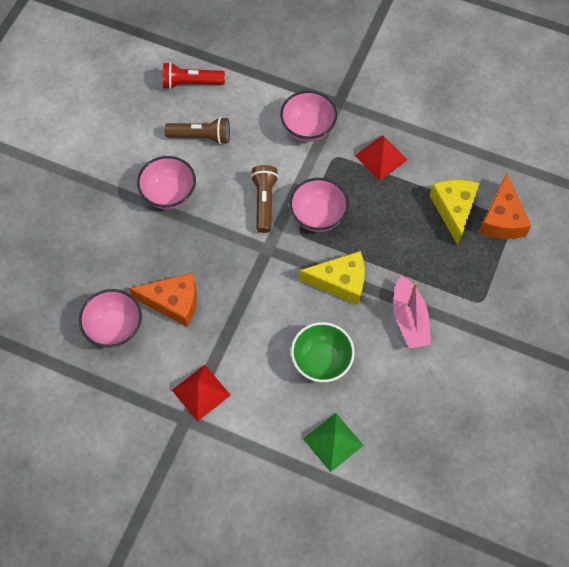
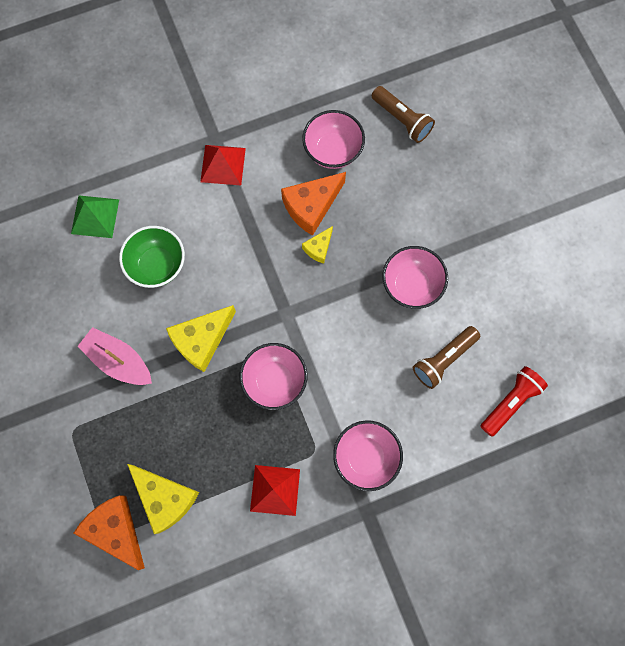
camera: 135 degrees right, 10 degrees up
brown flashlight [251,165,279,233] -> brown flashlight moved to [372,86,435,143]
none -> yellow cheese [302,226,333,263]

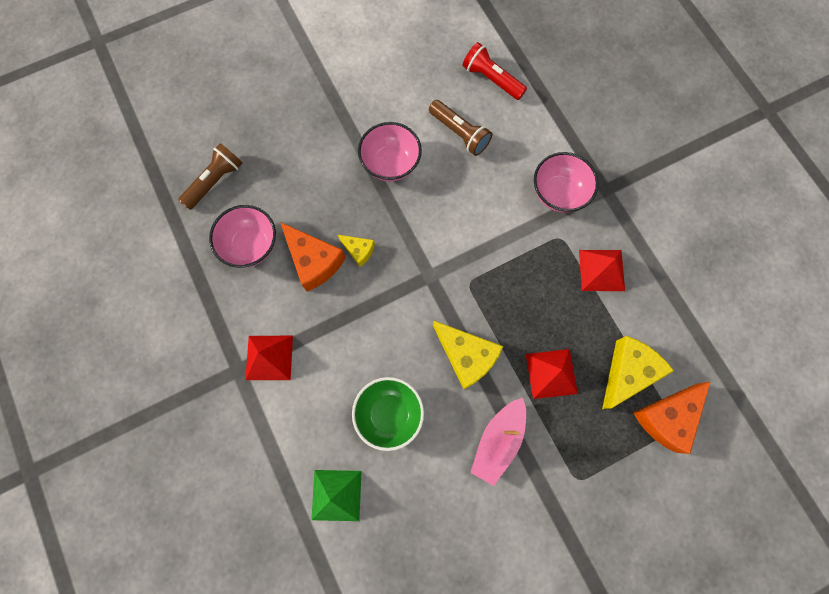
camera: 95 degrees left, 0 degrees up
pink bowl [239,343,307,410] -> none
none -> red pyramid [526,349,578,399]

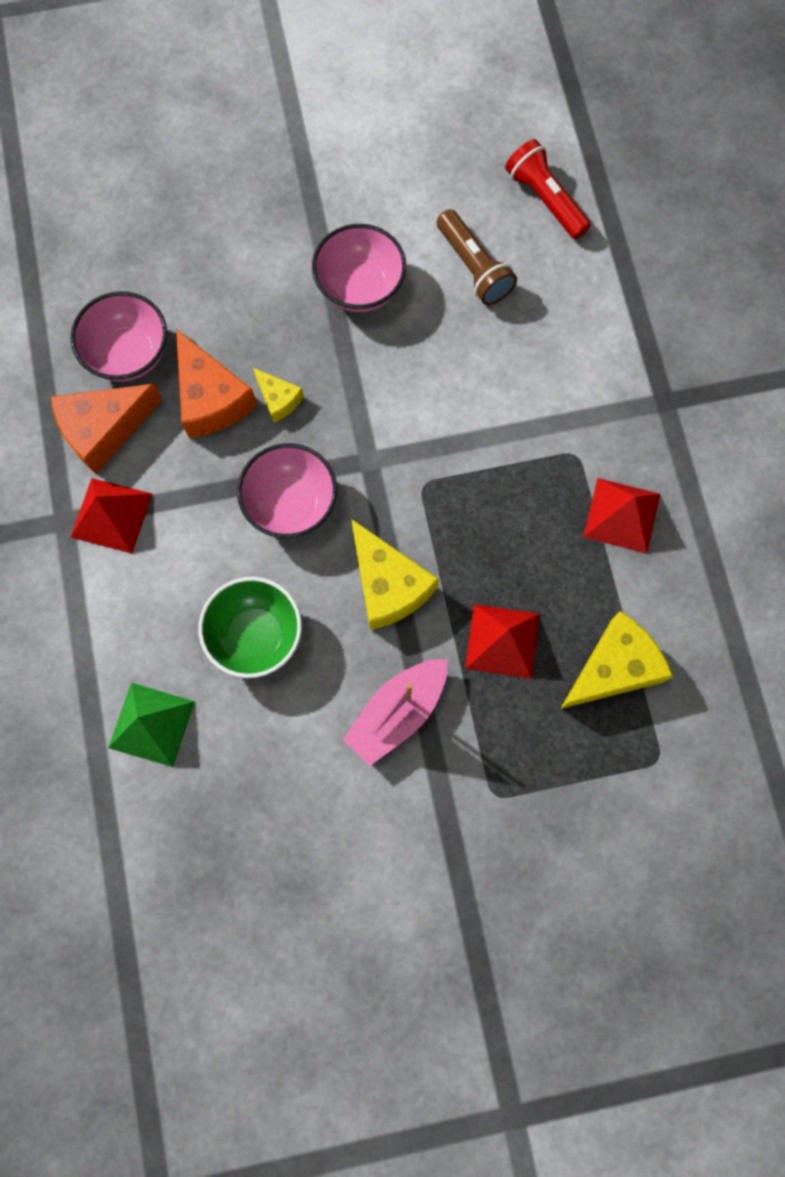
camera: 15 degrees right, 0 degrees up
brown flashlight [178,143,242,210] -> none
pink bowl [534,152,599,213] -> pink bowl moved to [237,443,337,538]
orange cheese [633,382,710,454] -> orange cheese moved to [51,384,162,474]

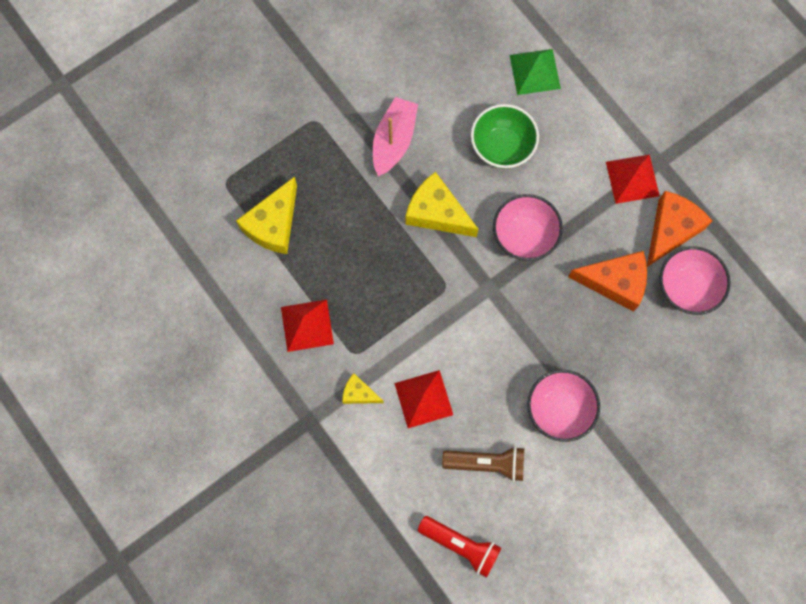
camera: 155 degrees right, 0 degrees up
orange cheese [176,329,257,438] -> orange cheese turned 150 degrees clockwise [568,251,647,312]
yellow cheese [253,368,304,423] -> yellow cheese moved to [342,373,384,404]
brown flashlight [437,209,517,305] -> brown flashlight turned 150 degrees clockwise [442,446,524,482]
red pyramid [465,604,539,679] -> red pyramid moved to [394,370,453,428]

